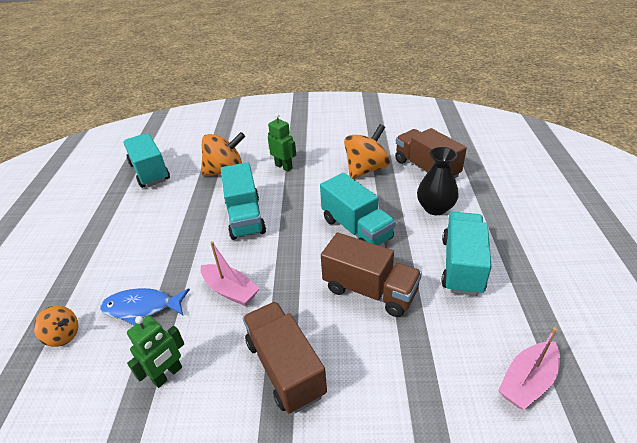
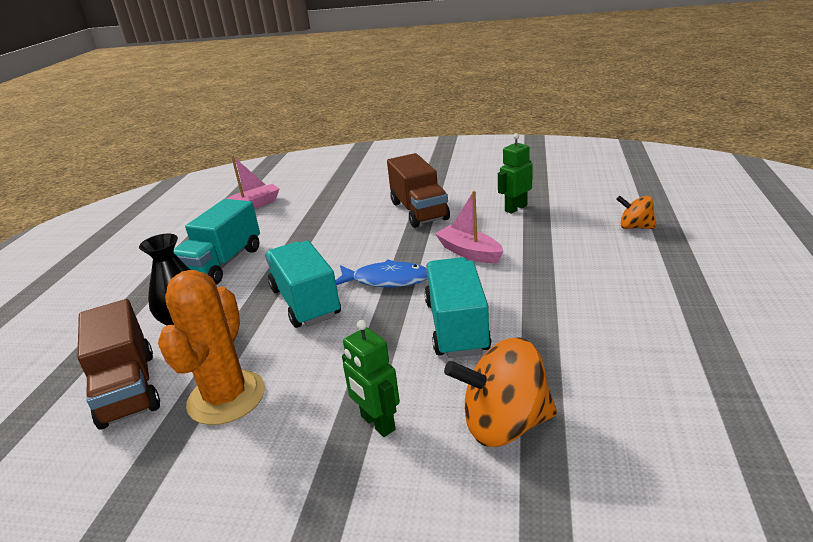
camera: 170 degrees left, 10 degrees down
blue fish [100,288,190,325] -> blue fish moved to [335,260,428,287]
turquoise truck [123,134,170,188] -> none
brown truck [321,233,422,317] -> none
orange spinning top [344,124,390,179] -> orange cactus [158,270,265,425]

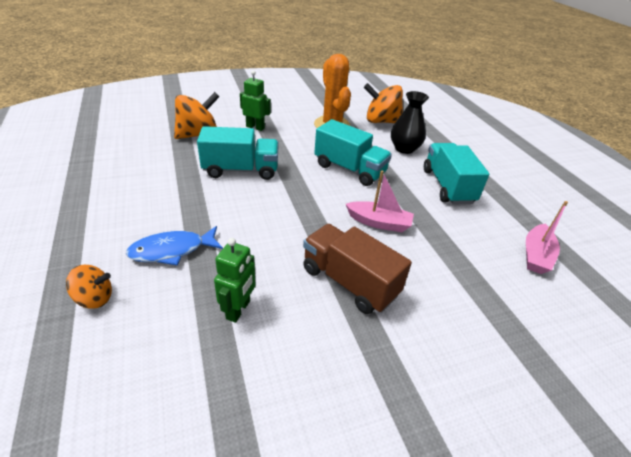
camera: 145 degrees right, 10 degrees up
brown truck [77,299,160,430] -> orange spinning top [364,83,403,123]
blue fish [335,260,428,287] -> blue fish moved to [126,226,223,265]
turquoise truck [424,257,492,358] -> turquoise truck turned 60 degrees counterclockwise [197,126,279,180]
pink boat [435,191,504,263] -> pink boat moved to [346,170,414,232]

